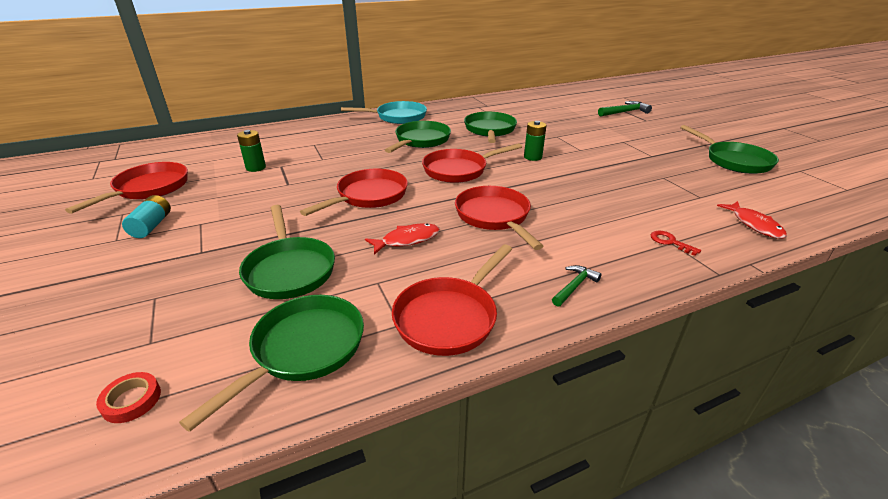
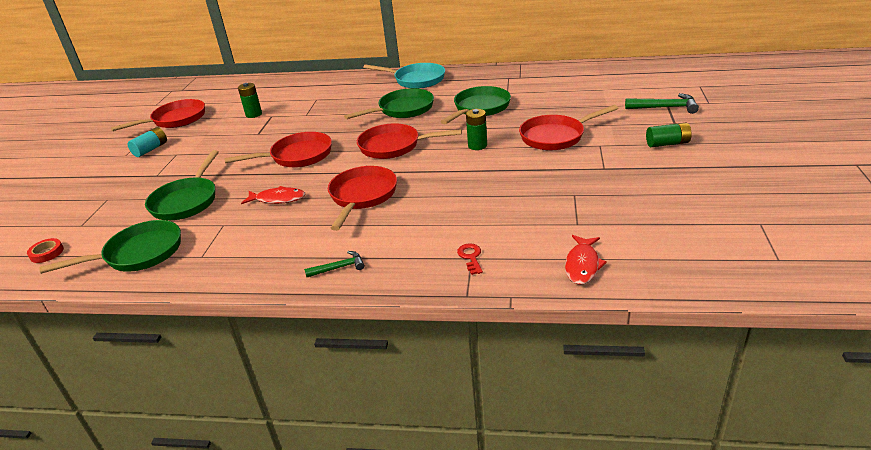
camera: 35 degrees right, 0 degrees up
red pan [392,244,512,356] -> red pan moved to [519,105,618,151]
green pan [680,125,779,174] -> none
none -> green battery [646,123,692,147]

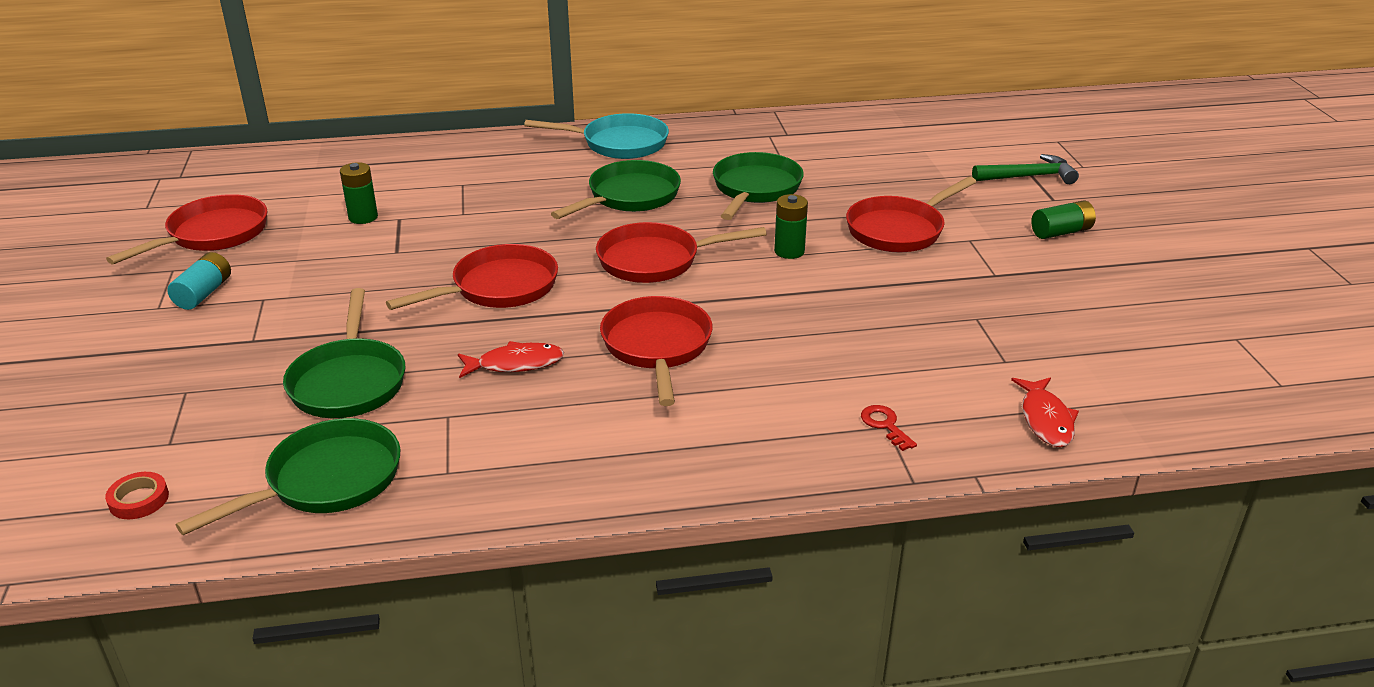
camera: 20 degrees left, 0 degrees up
green hammer [304,251,365,277] -> none

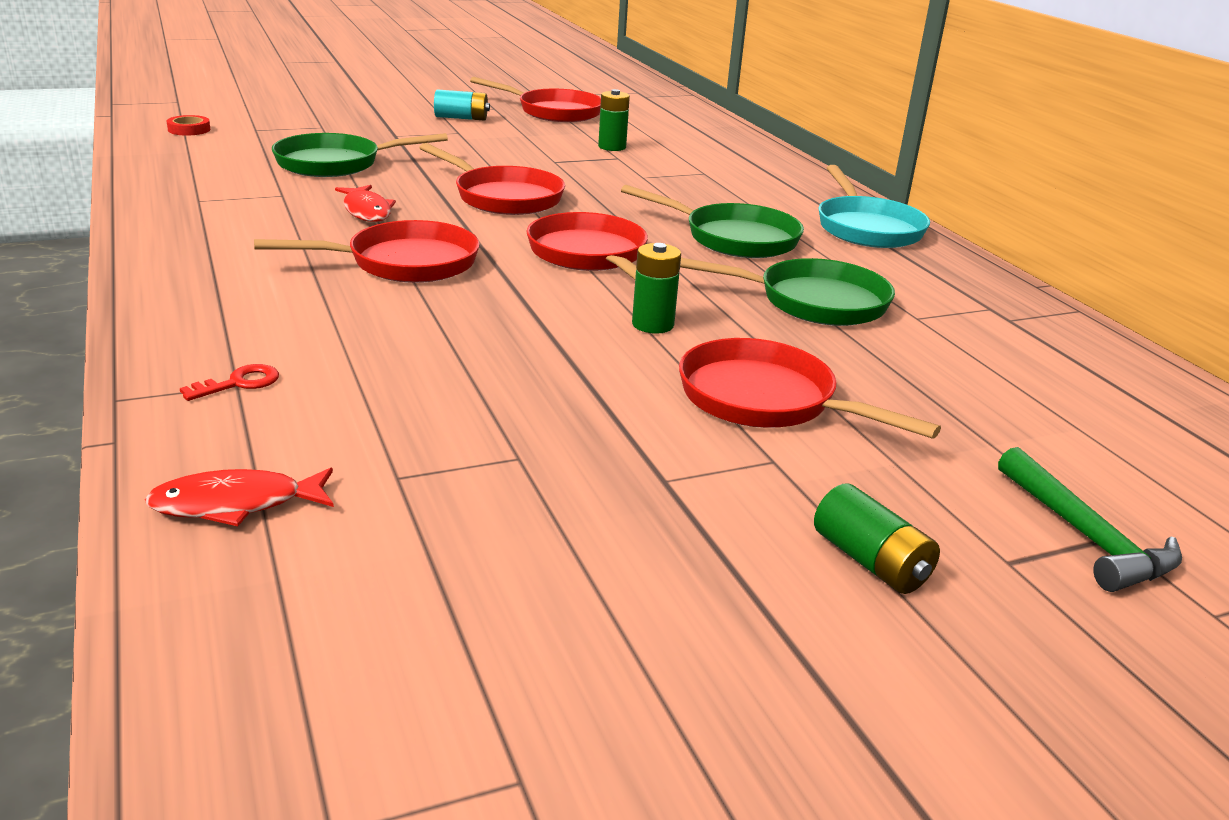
camera: 75 degrees right, 5 degrees down
green pan [176,418,401,535] -> none

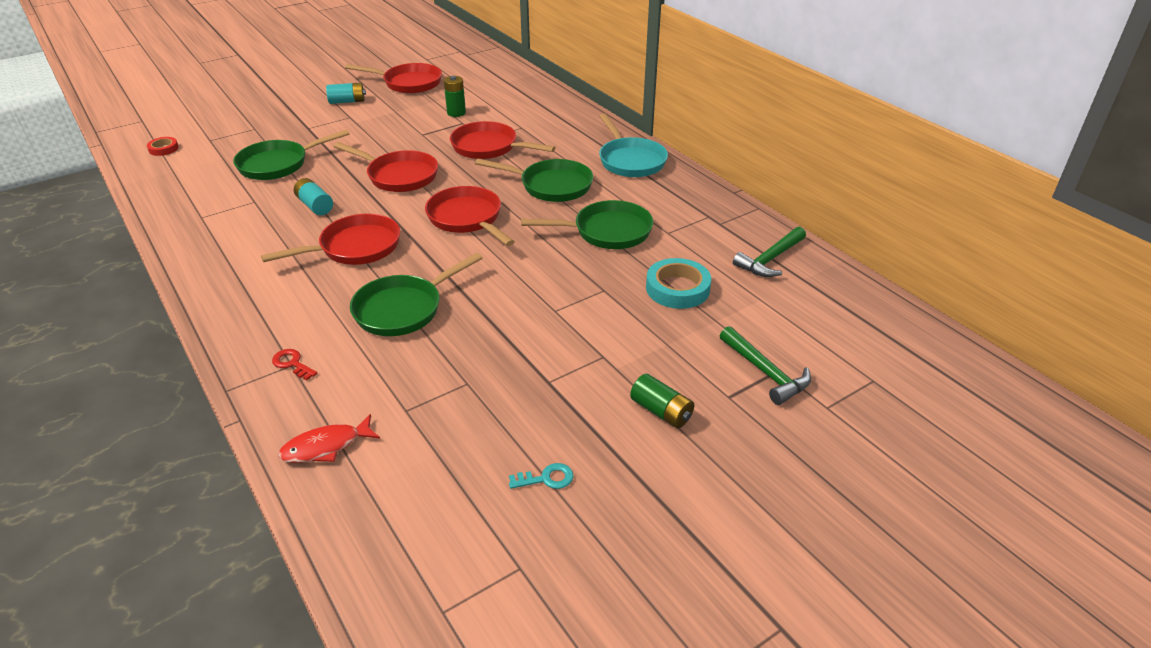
camera: 10 degrees left, 10 degrees up
red key [180,364,279,401] -> red key turned 90 degrees counterclockwise [272,349,317,380]
red fish [335,185,396,222] -> turquoise battery [294,178,333,215]
green battery [632,243,681,334] -> none
red pan [679,338,941,439] -> red pan moved to [450,121,556,159]
none -> green pan [350,253,483,336]
none -> turquoise key [509,463,574,489]
none -> turquoise tape [646,258,711,309]
none -> green hammer [733,227,806,277]

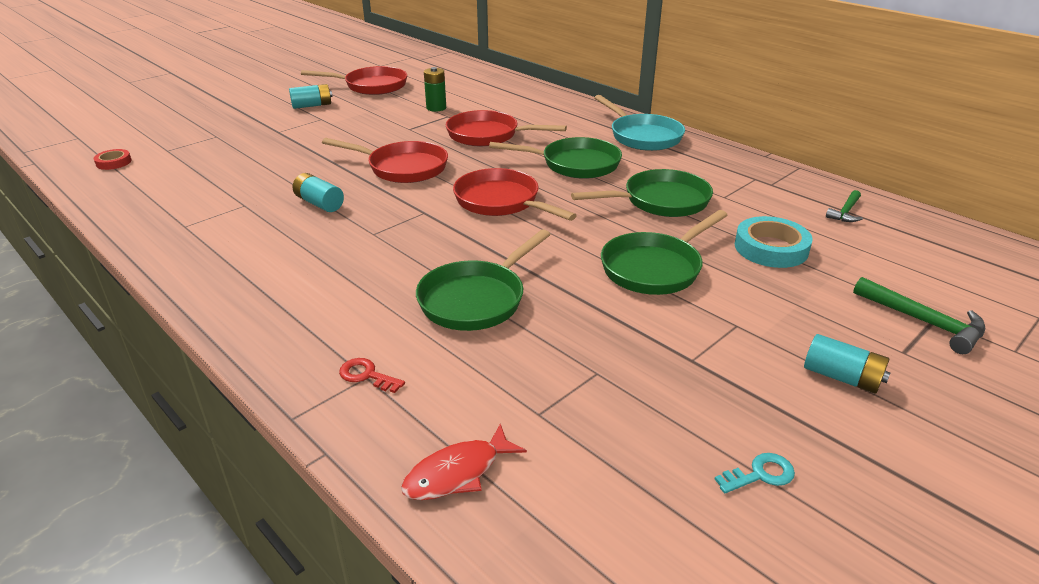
camera: 10 degrees left, 5 degrees down
green pan [233,130,350,180] -> green pan moved to [601,210,728,295]
red pan [261,214,400,265] -> none
green battery [630,374,694,428] -> turquoise battery [804,334,890,394]
green hammer [733,227,806,277] -> green hammer [826,190,863,222], size x0.63

